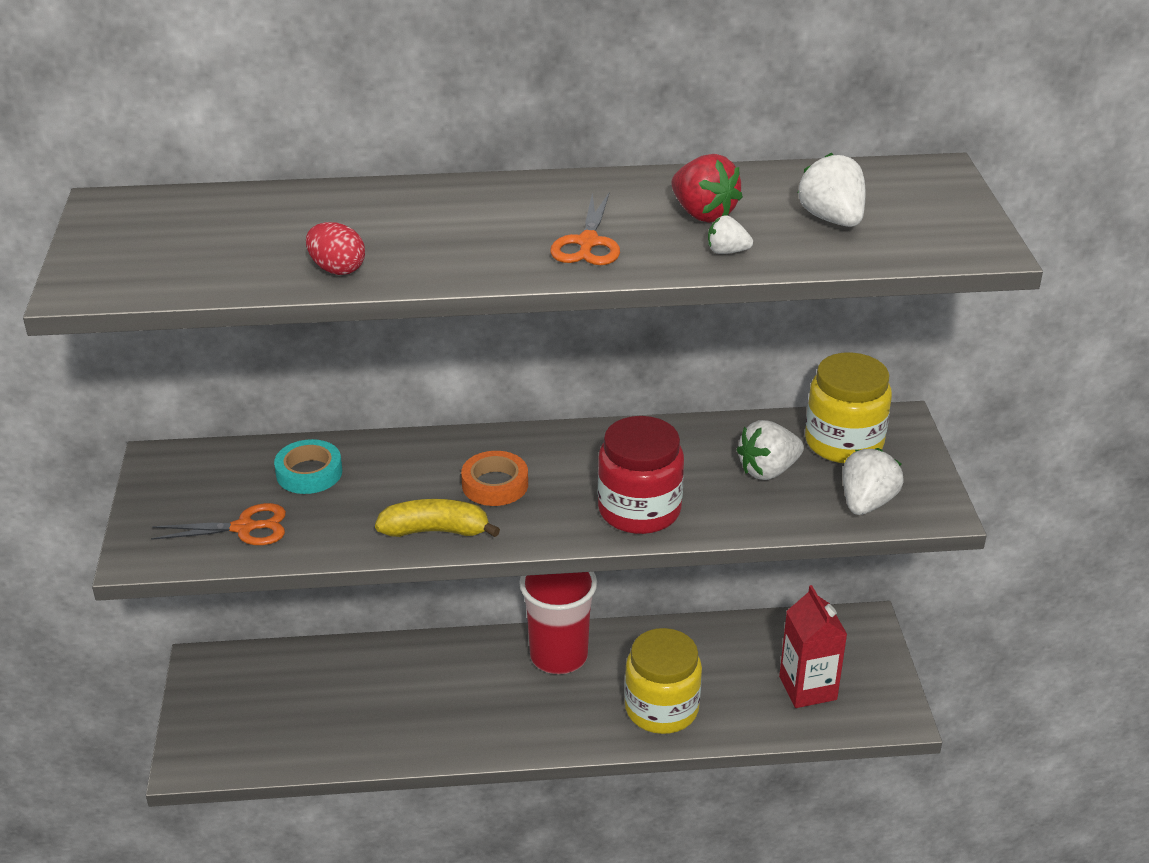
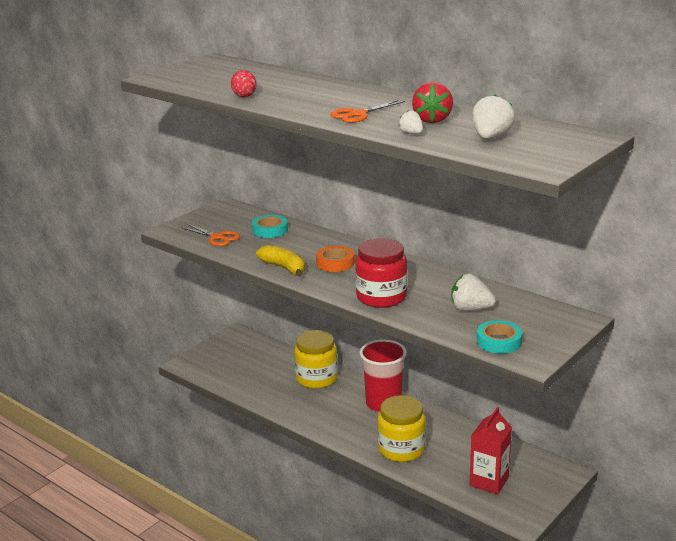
camera: 45 degrees right, 10 degrees down
yellow jar [805,352,892,463] -> yellow jar moved to [294,330,338,389]
white strawberry [843,448,904,515] -> turquoise tape [477,320,522,354]

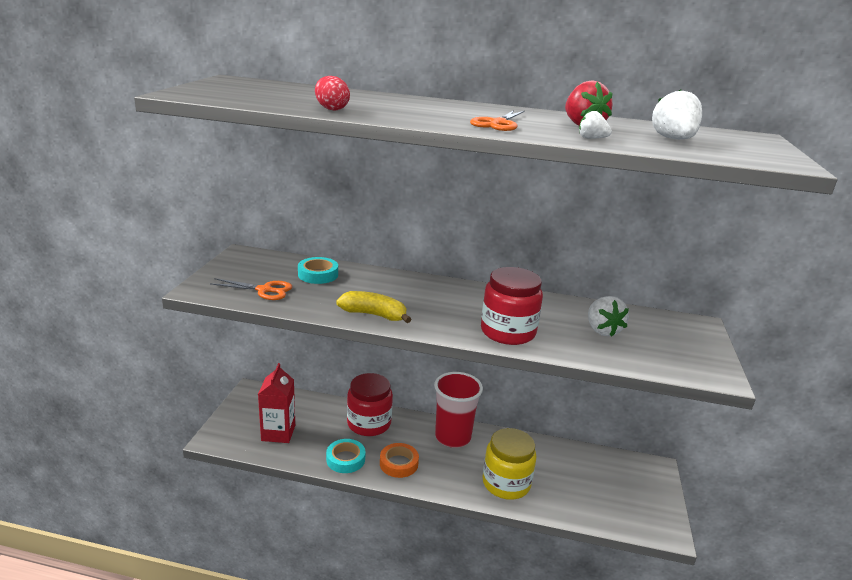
camera: 30 degrees left, 0 degrees up
yellow jar [294,330,338,389] -> red jar [347,373,393,436]
orange tape [316,246,355,272] -> orange tape moved to [380,443,419,478]
white strawberry [452,274,496,311] -> white strawberry turned 90 degrees counterclockwise [588,296,629,337]
red carton [470,407,512,495] -> red carton moved to [258,363,295,443]
turquoise tape [477,320,522,354] -> turquoise tape moved to [326,439,366,473]

